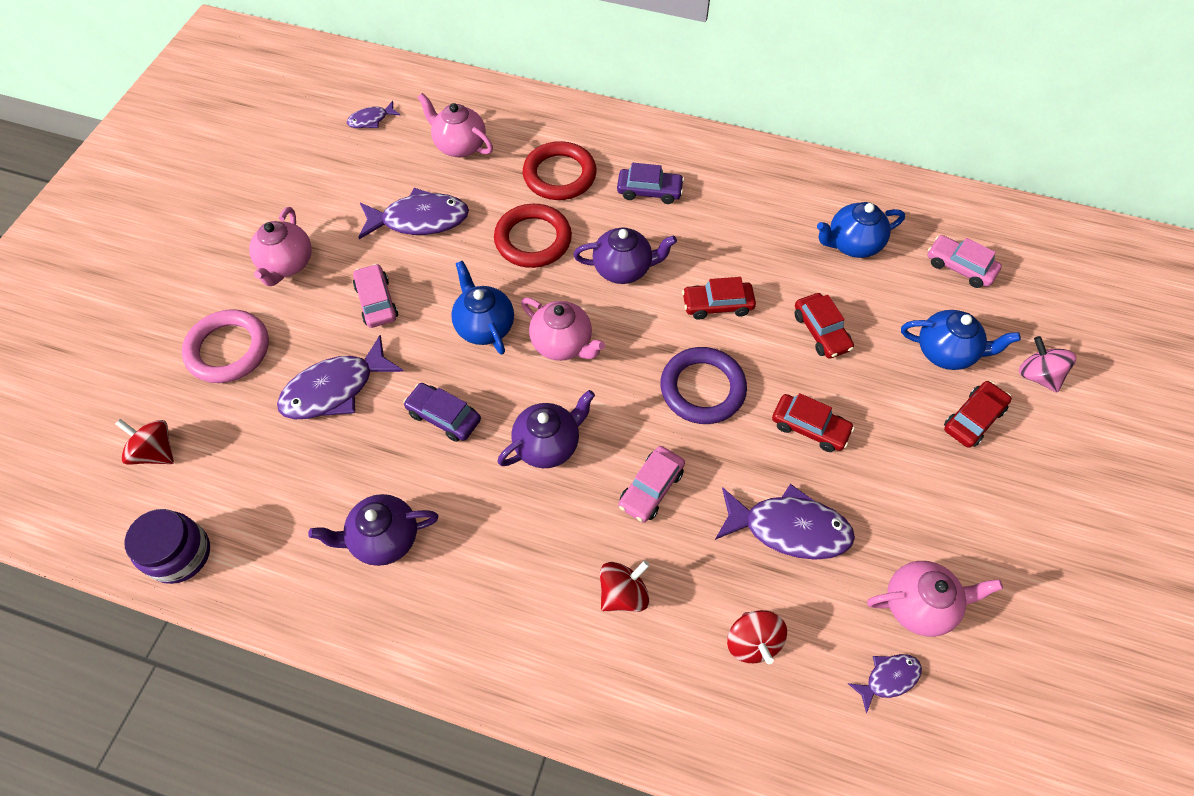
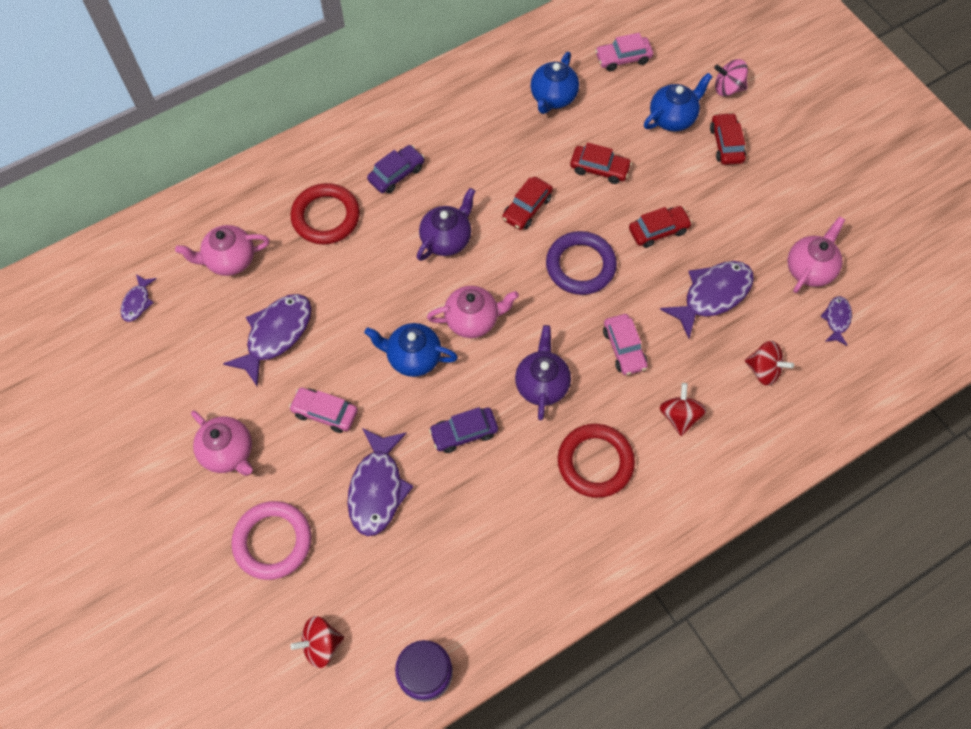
camera: 50 degrees left, 5 degrees up
purple teapot [308,494,439,566] -> none
red ring [494,204,572,268] -> red ring moved to [558,424,635,498]

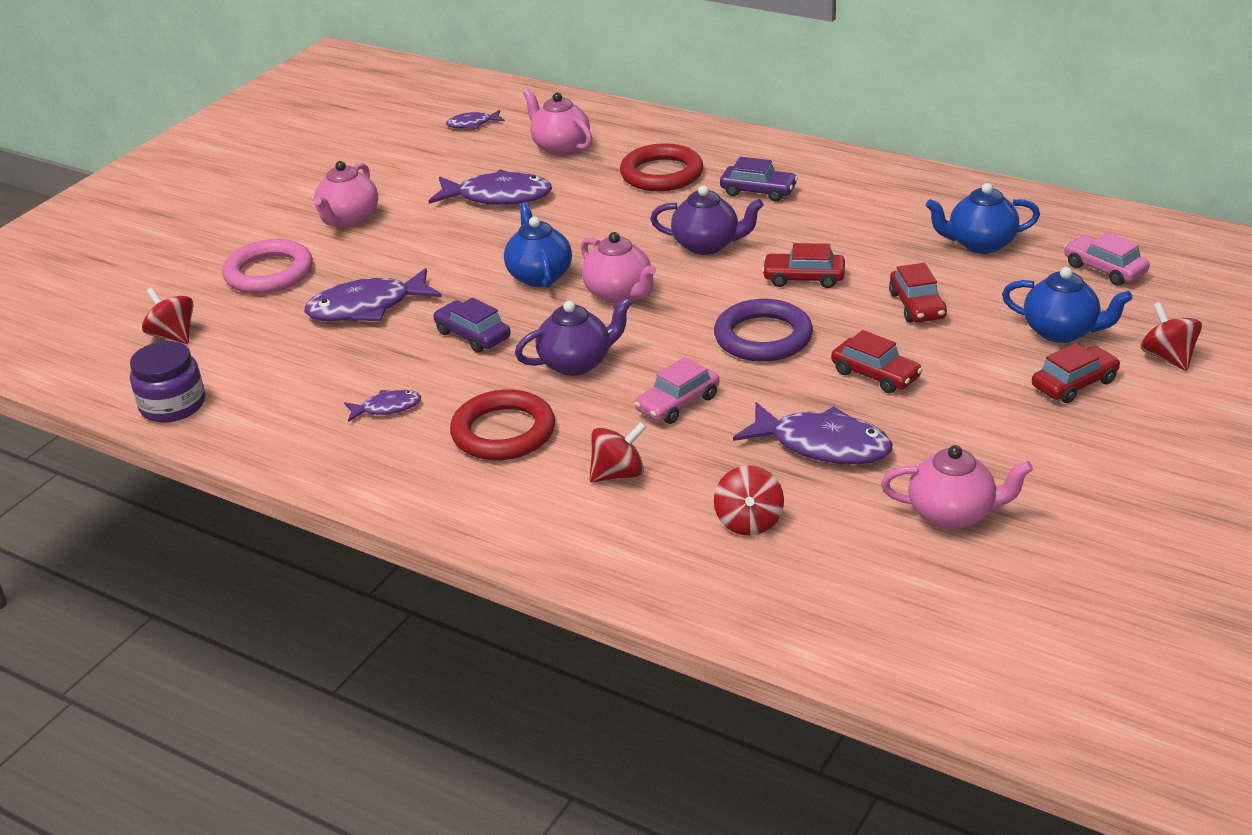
camera: 65 degrees right, 30 degrees down
pink car [289,388,358,433] -> none
pink spinning top [714,59,748,96] -> red spinning top [1141,302,1202,371]
purple fish [820,296,852,346] -> purple fish moved to [344,390,421,422]

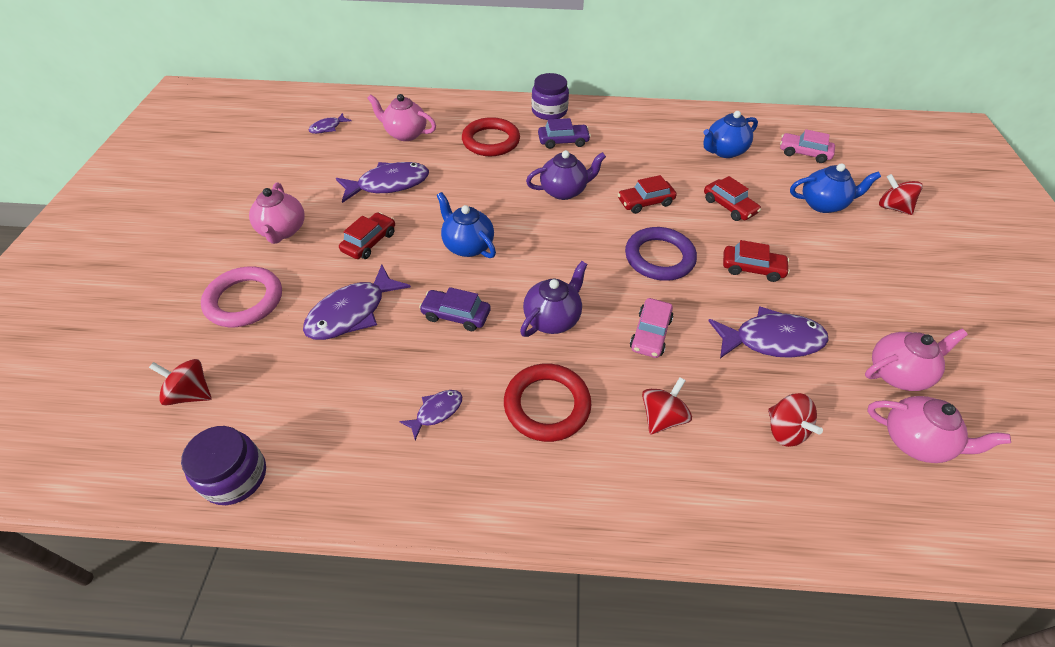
camera: 30 degrees left, 15 degrees up
pink teapot [581,232,656,304] -> pink teapot moved to [867,396,1011,463]
red car [1032,343,1120,403] -> red car moved to [339,212,395,259]
none -> purple jar [532,73,569,120]

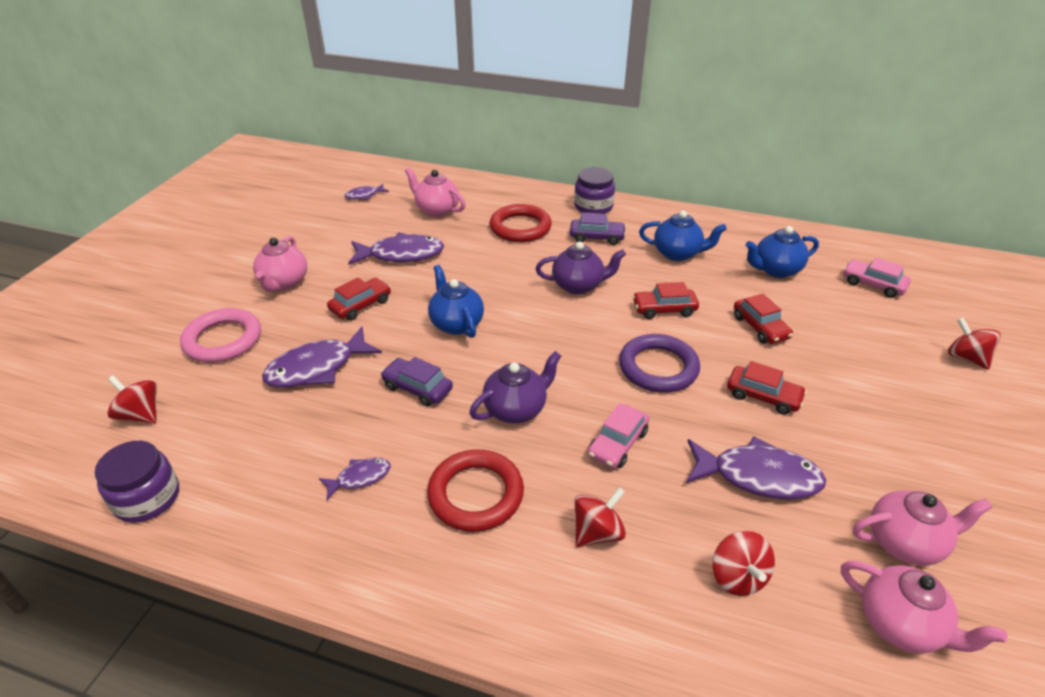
camera: 15 degrees right, 10 degrees down
blue teapot [790,163,881,213] -> blue teapot moved to [639,211,727,261]

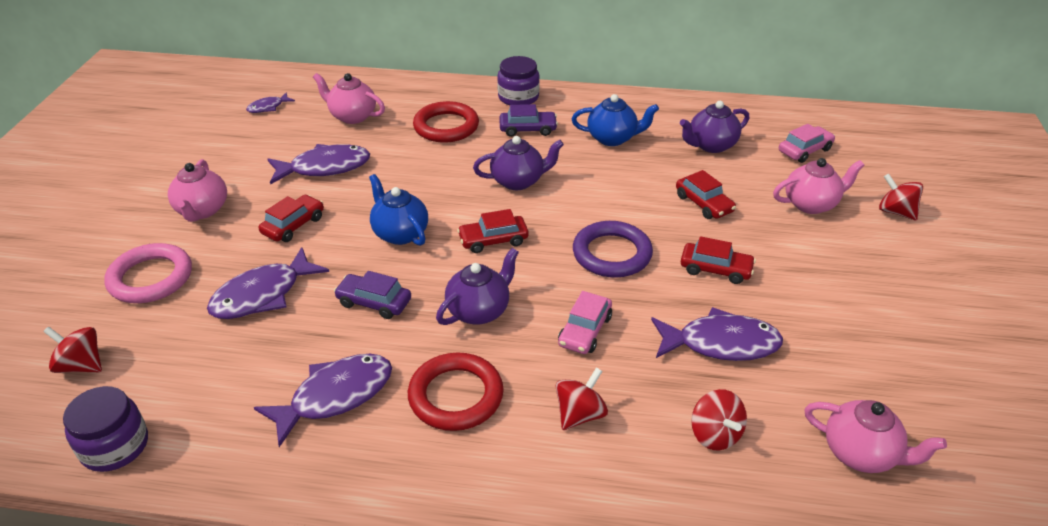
camera: 10 degrees left, 0 degrees up
purple fish [319,458,391,500] -> purple fish [254,354,392,447], size x1.93
red car [632,282,699,319] -> red car moved to [457,209,529,253]
blue teapot [746,226,819,278] -> purple teapot [680,101,749,153]
pink car [843,257,911,298] -> pink car turned 120 degrees clockwise [779,124,835,163]
pink teapot [853,490,993,566] -> pink teapot moved to [773,158,865,214]

